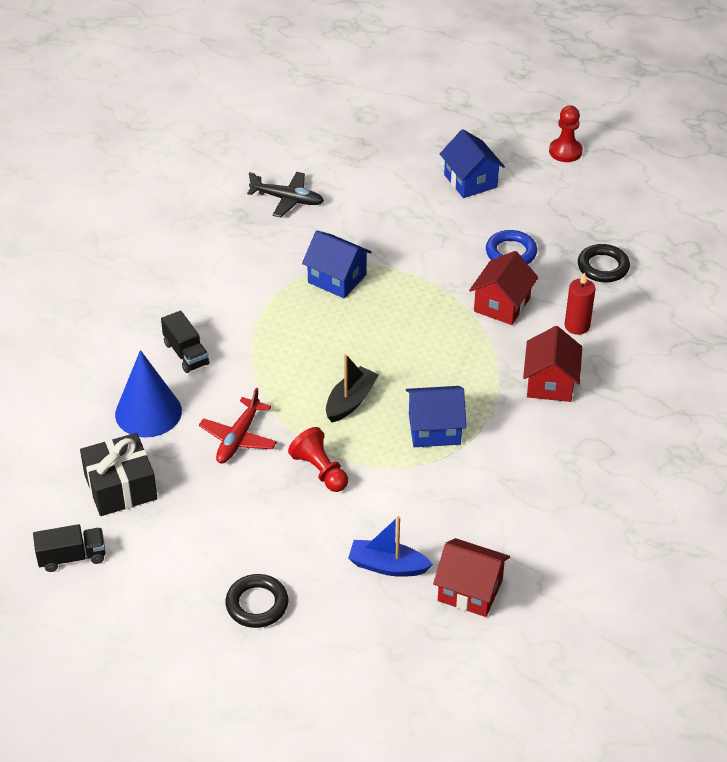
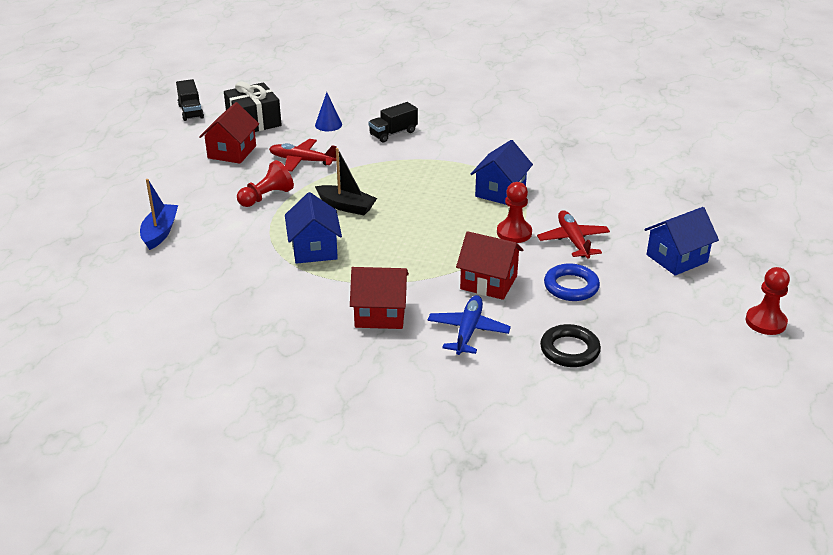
camera: 85 degrees right, 10 degrees down
blue cone [115,350,182,437] -> blue cone [315,92,342,131], size x0.54
black ring [225,574,289,628] -> none
black plane [247,172,324,217] -> none
red house [433,538,510,617] -> red house moved to [199,102,259,164]
red candle [565,272,595,335] -> blue plane [428,295,511,355]
none -> red pawn [497,182,532,243]
none -> red plane [537,210,610,259]

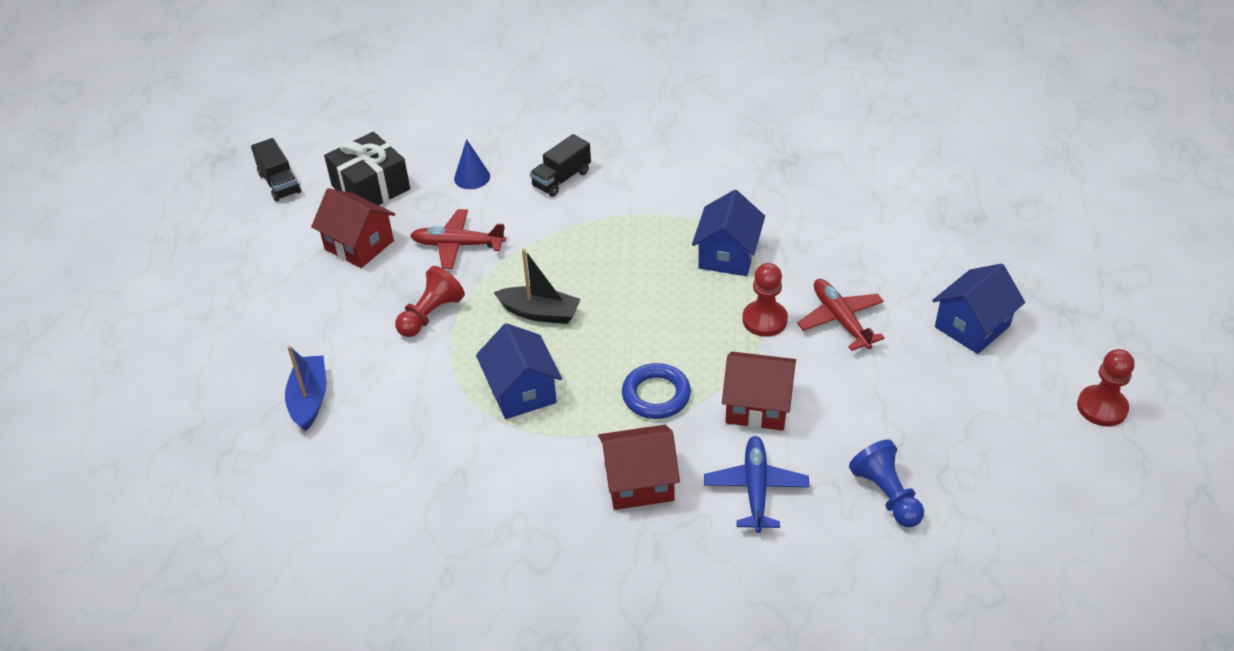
camera: 10 degrees left, 10 degrees up
red house [199,102,259,164] -> red house turned 60 degrees counterclockwise [311,188,395,268]
black ring [540,324,601,367] -> blue pawn [849,440,924,527]
blue ring [544,264,600,301] -> blue ring moved to [622,363,691,419]

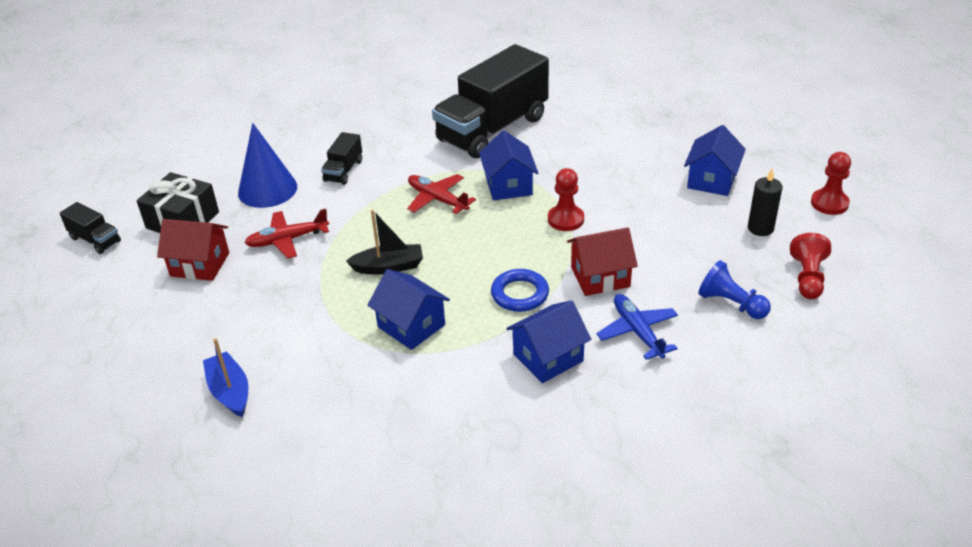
camera: 25 degrees left, 5 degrees down
red pawn [395,266,465,337] -> red pawn moved to [790,233,831,299]
blue cone [454,139,490,189] -> blue cone [238,123,297,208], size x1.87
red house [598,425,680,510] -> blue house [506,300,591,383]
red plane [797,279,885,351] -> red plane moved to [407,174,476,214]
none -> black truck [432,44,549,158]
none -> black candle [748,169,783,236]

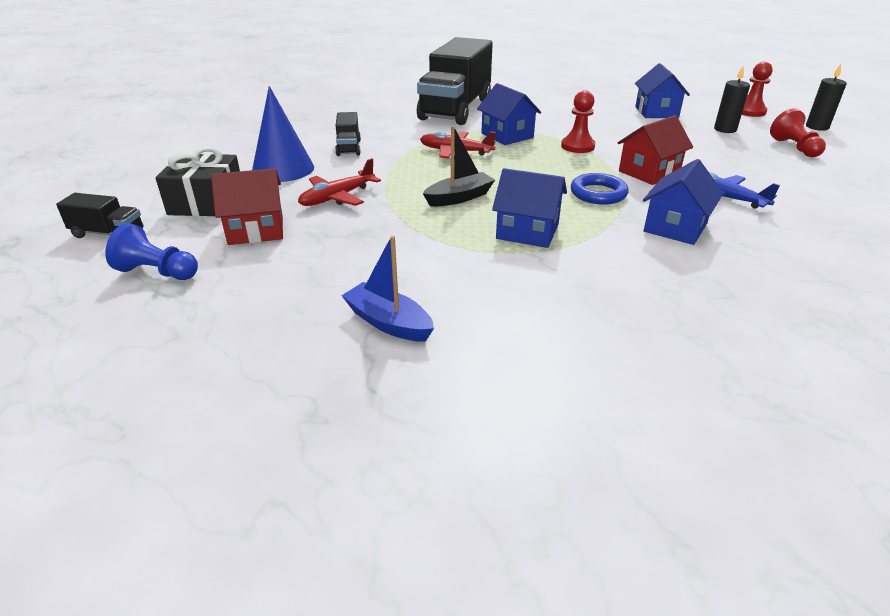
camera: 25 degrees left, 5 degrees down
blue pawn [698,260,771,319] -> blue pawn moved to [105,223,198,280]
none -> black candle [806,64,847,131]

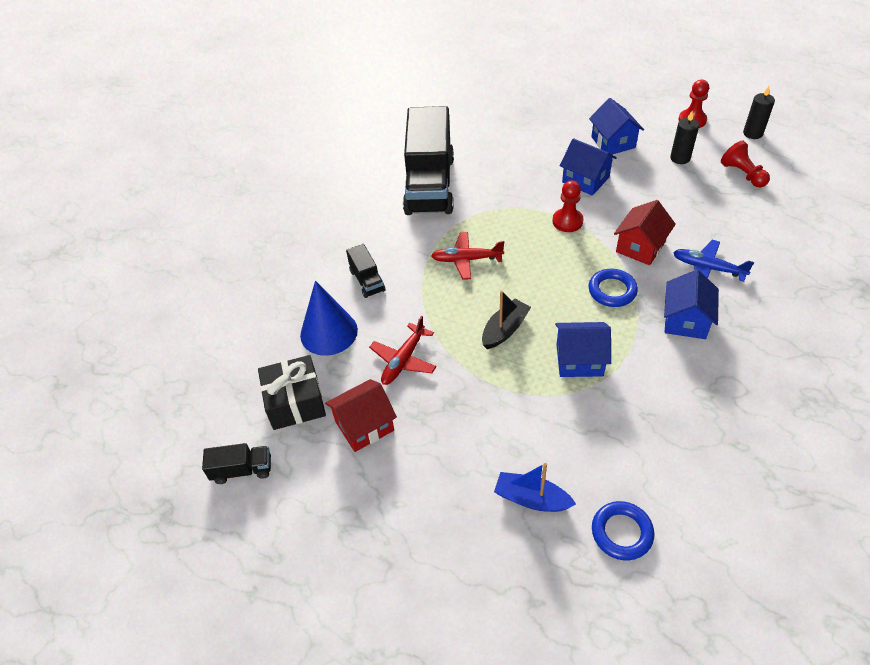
camera: 15 degrees left, 15 degrees up
blue pawn [105,223,198,280] -> none
blue house [477,83,541,145] -> blue house moved to [560,138,617,195]
none -> blue ring [592,501,654,560]

